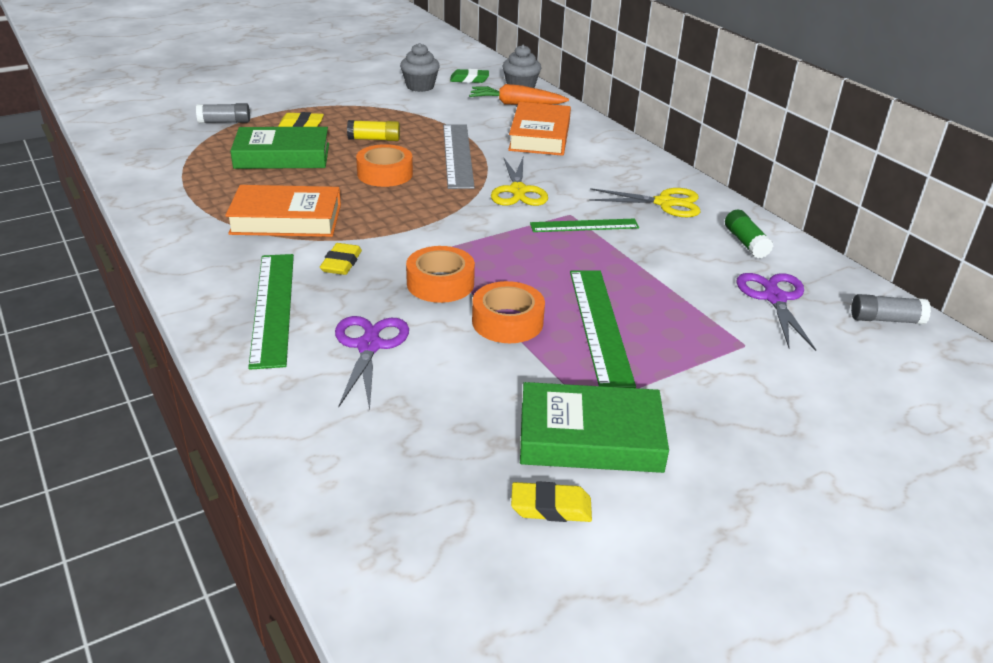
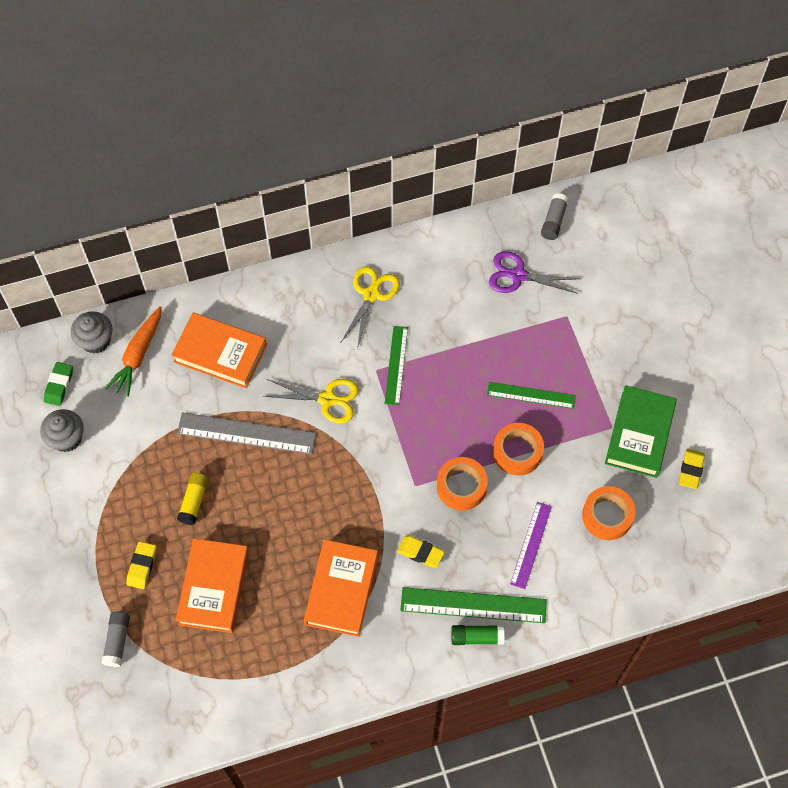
camera: 75 degrees left, 30 degrees up
green book [230,127,329,169] -> orange book [176,538,249,633]
purple scissors [335,316,409,410] -> purple ruler [510,502,552,589]
orange tape [356,144,413,187] -> orange tape moved to [582,486,636,540]
green ruler [570,270,636,388] -> green ruler [487,382,576,409], size x0.64
green glue stick [725,210,773,258] -> green glue stick moved to [451,625,504,645]

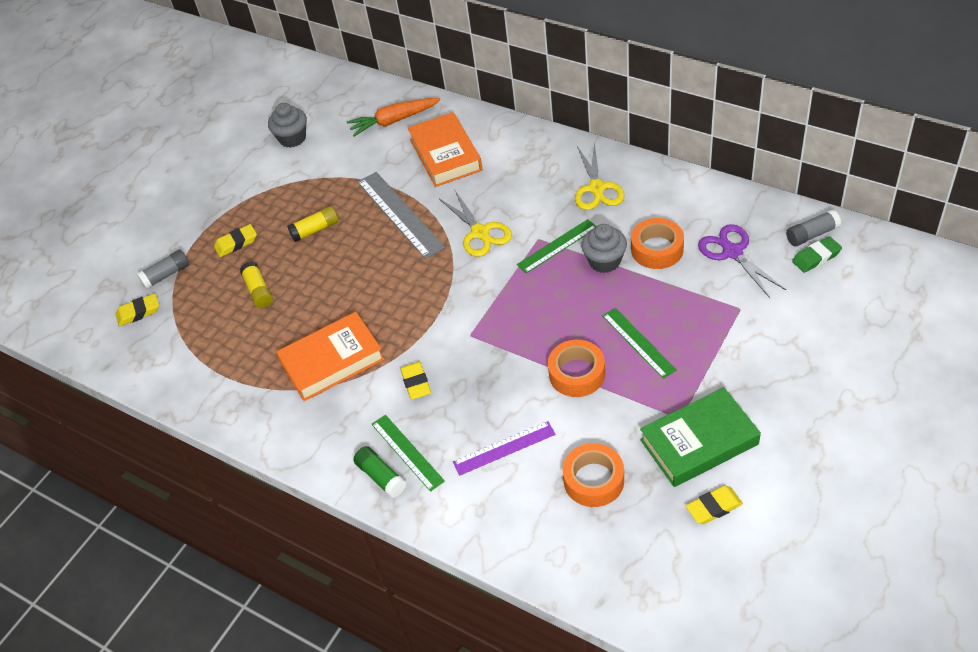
camera: 55 degrees right, 15 degrees down
green eraser [44,362,73,406] -> green eraser moved to [792,237,842,273]
grey cupcake [71,311,112,354] -> grey cupcake moved to [581,224,627,273]
orange book [176,538,249,633] -> yellow glue stick [240,262,273,308]
yellow scissors [341,266,400,349] -> yellow scissors turned 105 degrees clockwise [575,142,625,210]
green ruler [400,587,547,623] -> green ruler [372,415,445,492], size x0.64
orange tape [437,457,488,511] -> orange tape moved to [631,218,684,269]
none -> yellow eraser [116,293,159,326]

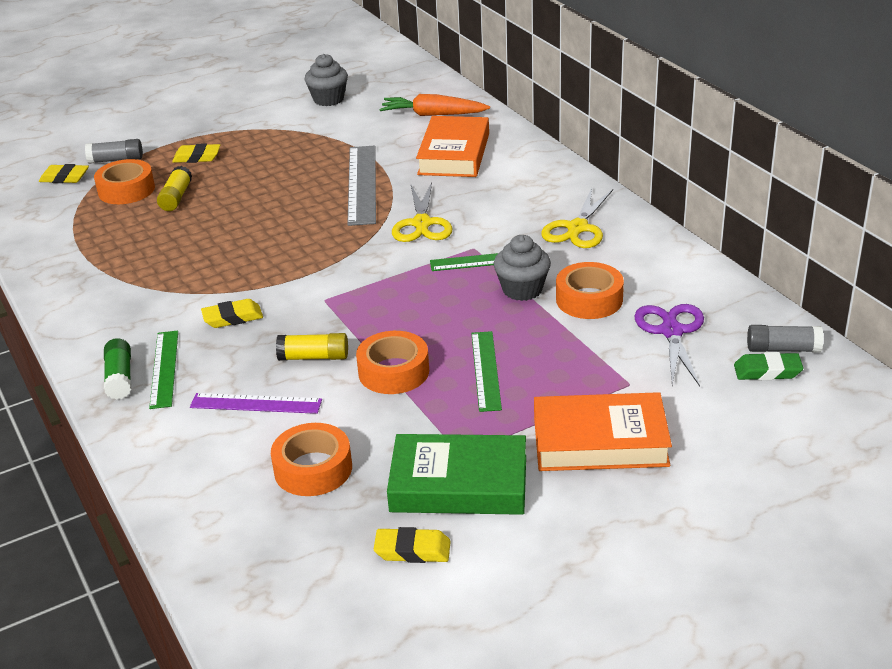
camera: 25 degrees right, 15 degrees down
orange book [276,312,384,401] -> orange book moved to [534,392,672,471]
yellow glue stick [287,206,339,242] -> yellow glue stick moved to [276,333,348,361]
yellow eraser [400,362,431,399] -> yellow eraser turned 60 degrees clockwise [201,299,263,328]
none -> orange tape [94,159,155,204]

